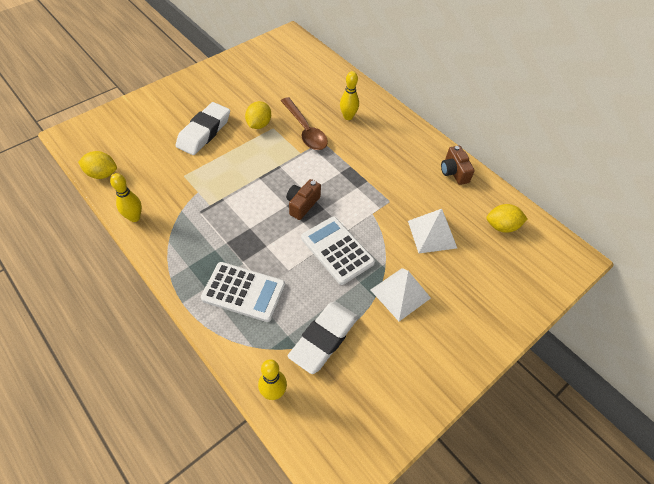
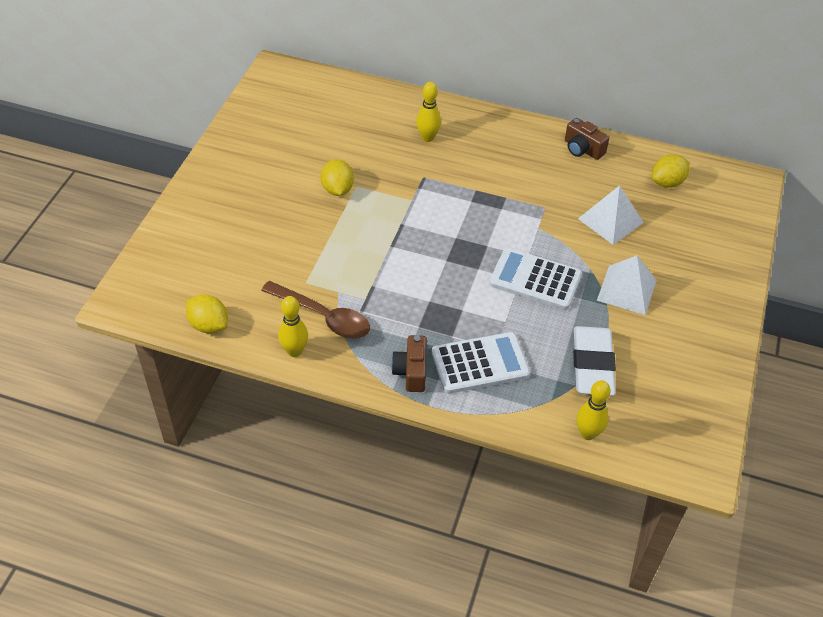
camera: 30 degrees left, 5 degrees down
yellow lemon [78,151,117,179] -> yellow lemon turned 60 degrees clockwise [186,295,228,334]
white eraser [176,102,230,155] -> none
brown spoon [281,97,328,150] -> brown spoon moved to [261,281,370,339]
brown camera [286,179,321,220] -> brown camera moved to [391,335,427,392]

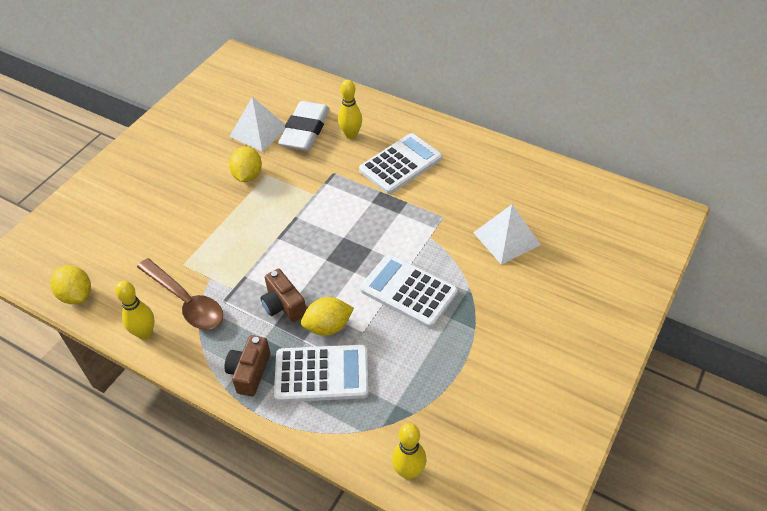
camera: 15 degrees right, 0 degrees up
brown camera [565,118,610,160] -> brown camera moved to [260,269,306,322]
white eraser [573,326,616,396] -> white eraser moved to [278,101,330,151]
white pyramid [597,255,657,315] -> white pyramid moved to [229,97,286,152]
yellow lemon [652,154,690,188] -> yellow lemon moved to [301,297,354,336]
none -> white calculator [359,133,442,194]

